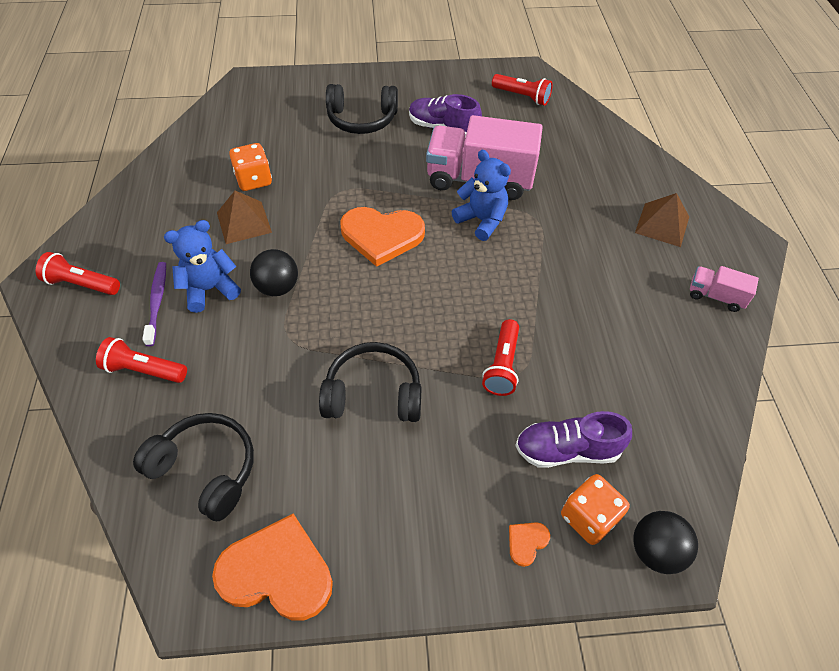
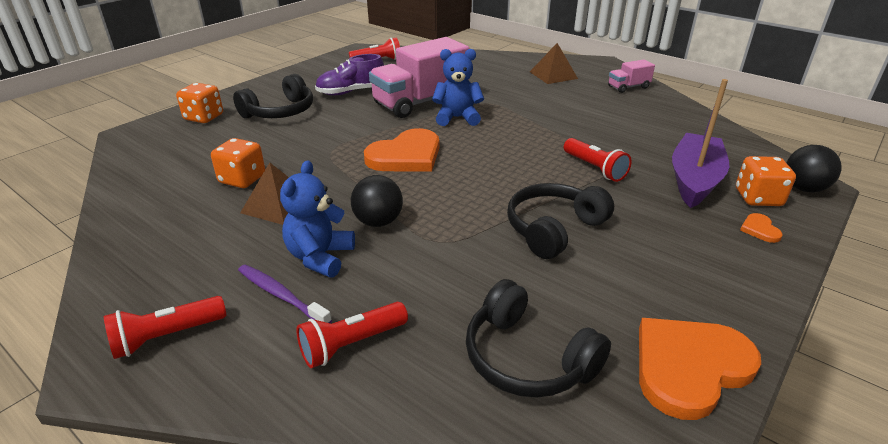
camera: 45 degrees left, 20 degrees down
black headphones [133,413,254,521] -> black headphones turned 120 degrees counterclockwise [466,279,611,398]
purple shoe [515,411,632,468] -> purple boat [672,79,729,208]
none -> orange dice [176,83,223,123]

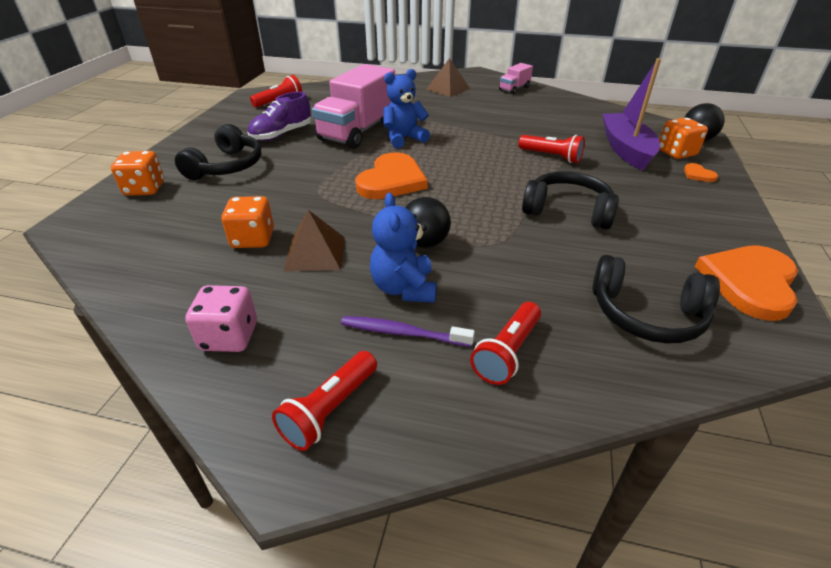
camera: 25 degrees left, 5 degrees up
black headphones [507,183,614,259] -> black headphones turned 90 degrees clockwise [522,171,619,230]
none -> pink dice [185,285,257,352]

